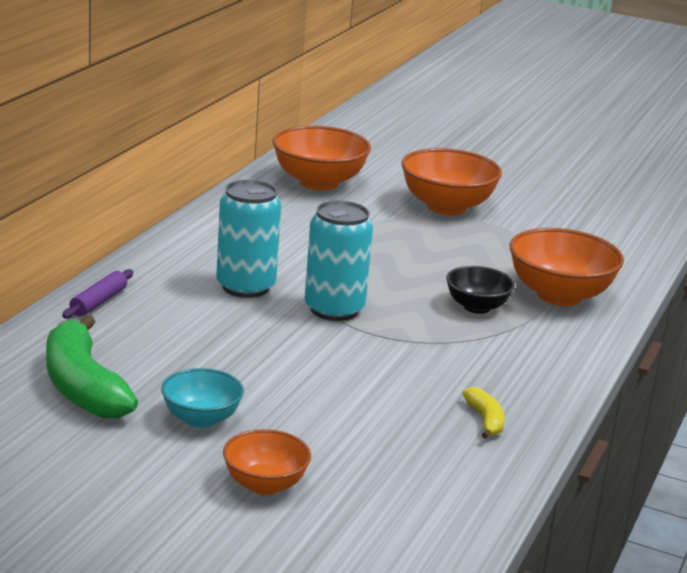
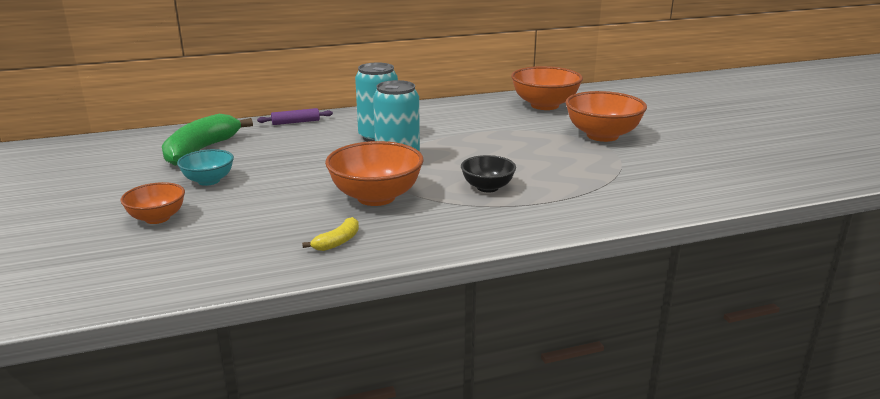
camera: 50 degrees right, 0 degrees up
orange bowl [509,228,624,306] -> orange bowl moved to [325,141,424,206]

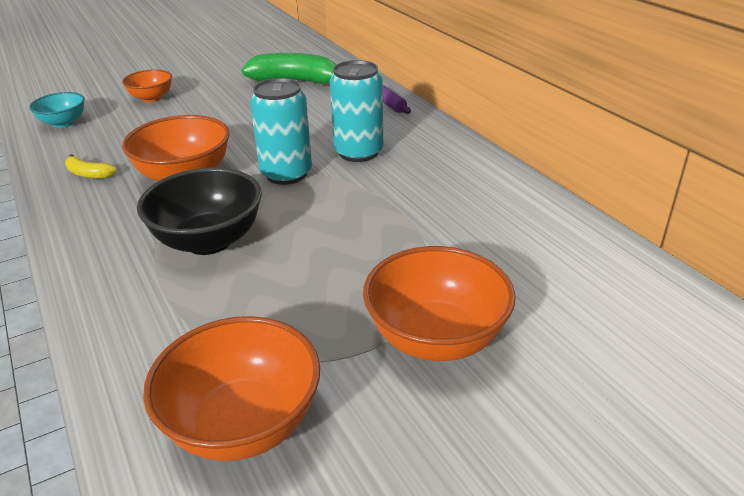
camera: 80 degrees right, 10 degrees up
turquoise bowl [177,149,234,186] -> turquoise bowl moved to [29,92,85,128]
black bowl [461,155,516,192] -> black bowl [137,168,262,255], size x1.69
orange bowl [511,66,583,110] -> orange bowl moved to [143,316,320,461]

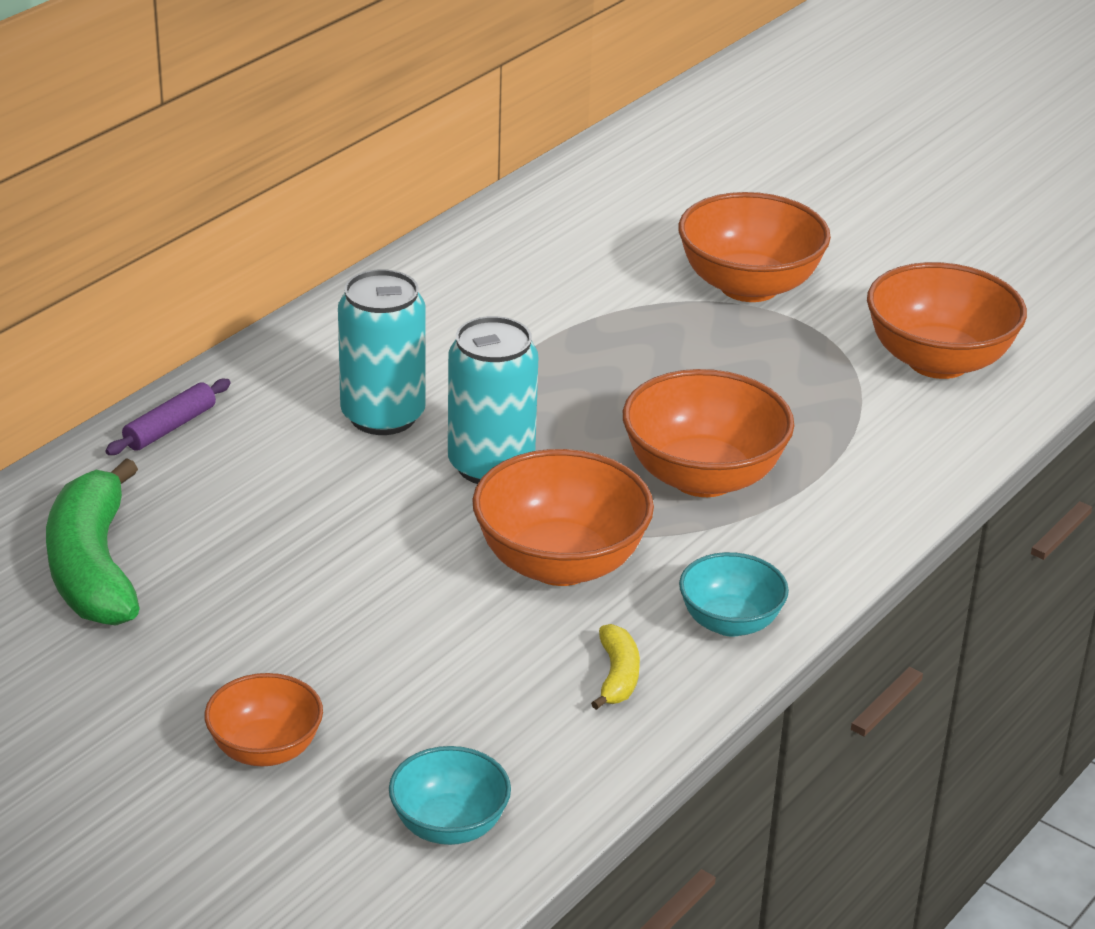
camera: 115 degrees left, 0 degrees up
black bowl [137,168,262,255] -> orange bowl [623,369,794,497]
none -> turquoise bowl [679,552,789,637]

